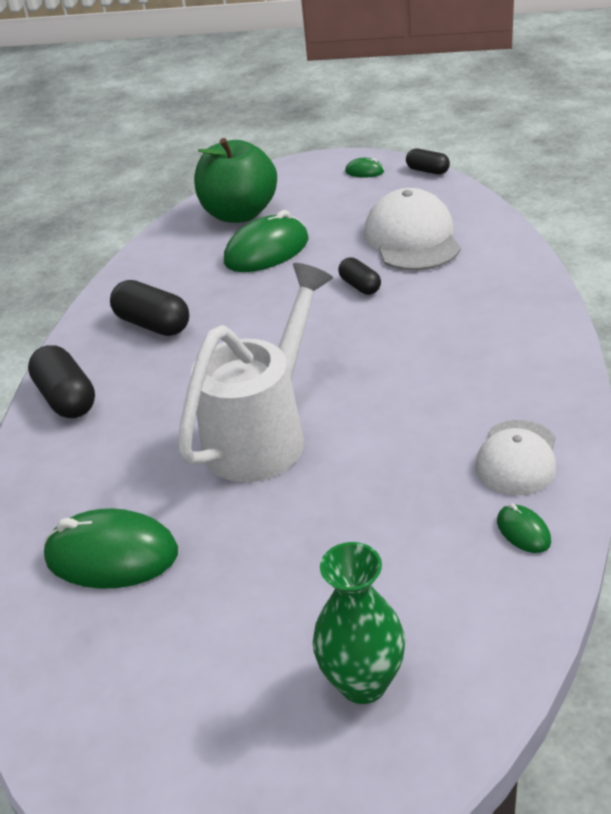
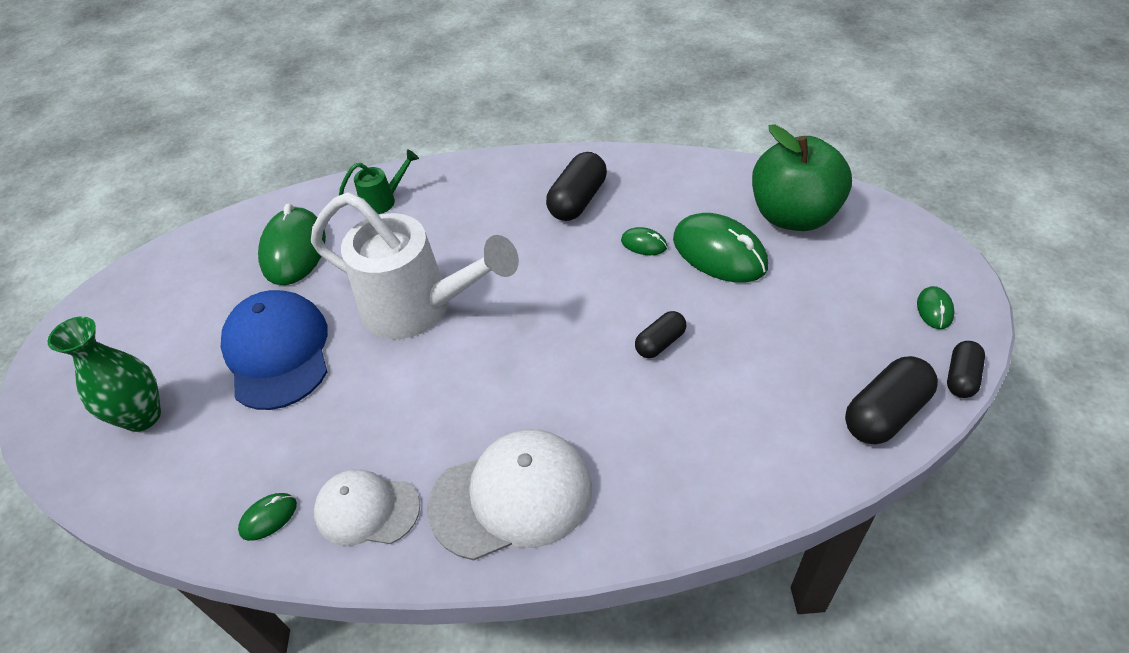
camera: 80 degrees right, 10 degrees up
black capsule [28,345,95,418] -> black capsule moved to [845,356,938,444]
white cap [364,188,461,271] -> white cap moved to [427,429,592,560]
none -> blue cap [221,290,328,410]
none -> green watering can [339,149,419,214]
none -> green mouse [621,227,667,255]

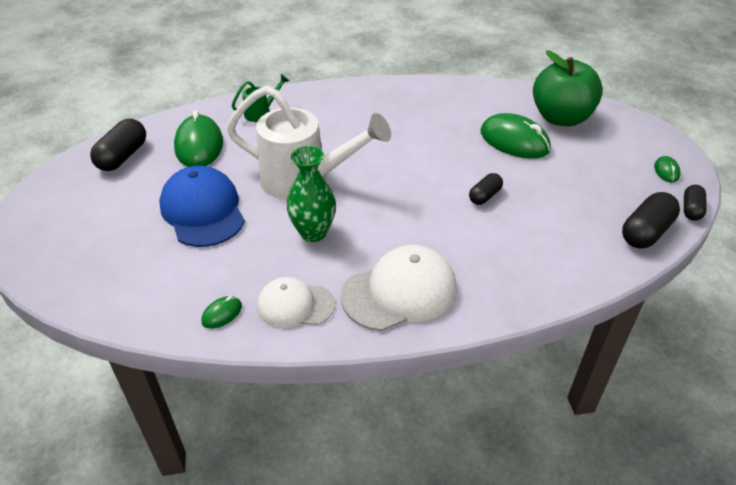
camera: 10 degrees left, 5 degrees down
green vase [48,316,161,432] -> green vase moved to [287,146,336,242]
black capsule [546,152,607,221] -> black capsule moved to [90,119,146,171]
green mouse [621,227,667,255] -> none

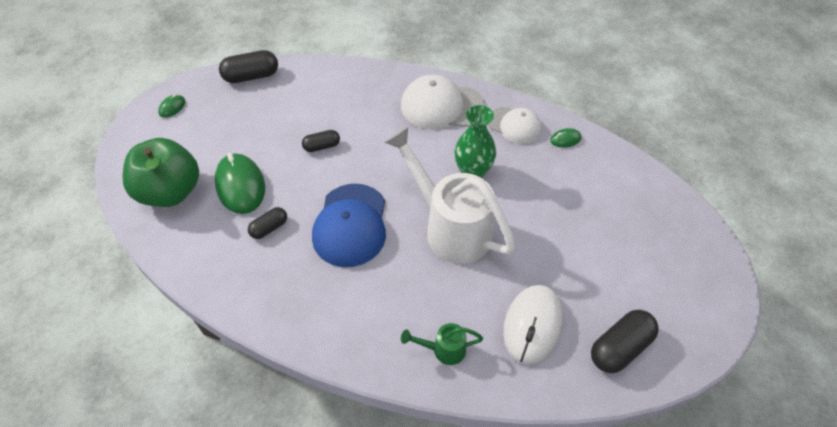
camera: 150 degrees left, 10 degrees up
blue cap [159,166,245,247] -> blue cap moved to [312,184,386,267]
green mouse [174,110,223,167] -> white mouse [503,285,563,365]
black capsule [684,185,707,221] -> black capsule moved to [248,207,287,239]

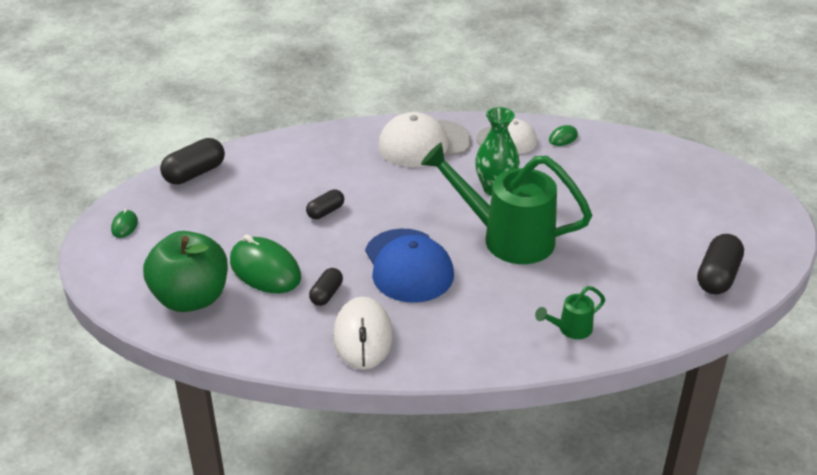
camera: 25 degrees left, 15 degrees down
white watering can [384,127,516,264] -> green watering can [421,143,592,264]
white mouse [503,285,563,365] -> white mouse moved to [333,297,393,370]

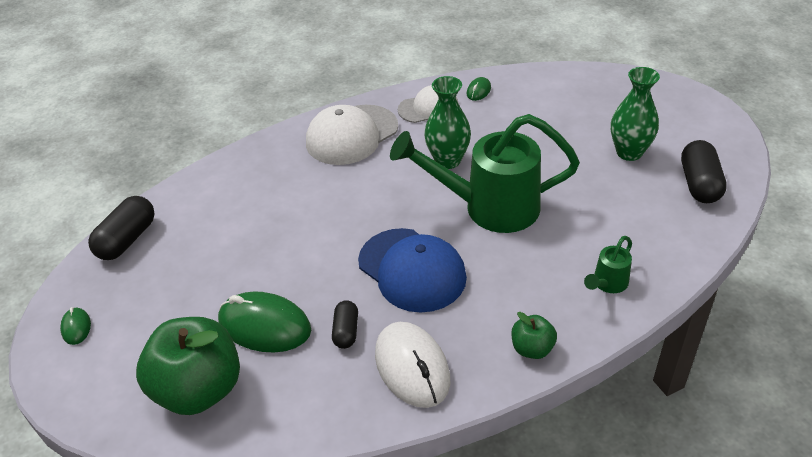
camera: 20 degrees left, 5 degrees up
black capsule [306,189,344,219] -> none
none -> green apple [512,312,557,359]
none -> green vase [611,67,660,161]

